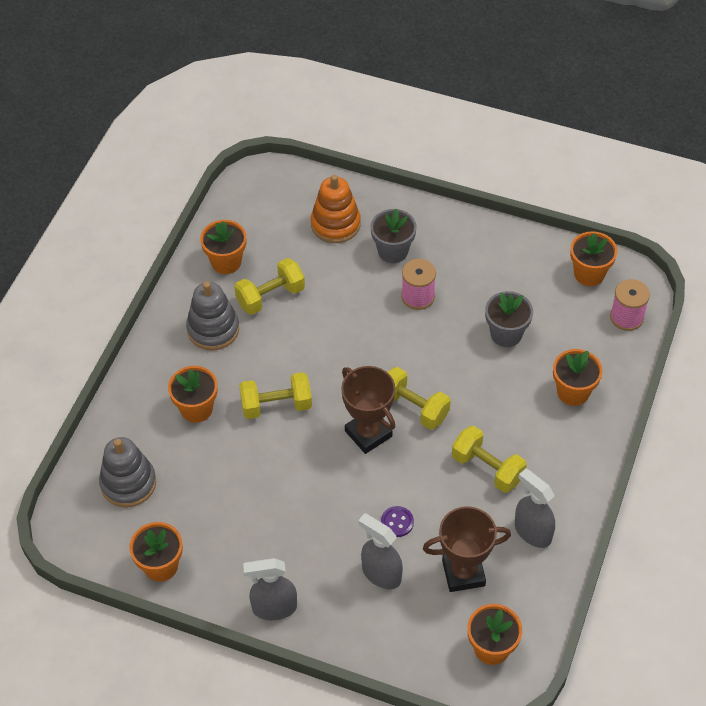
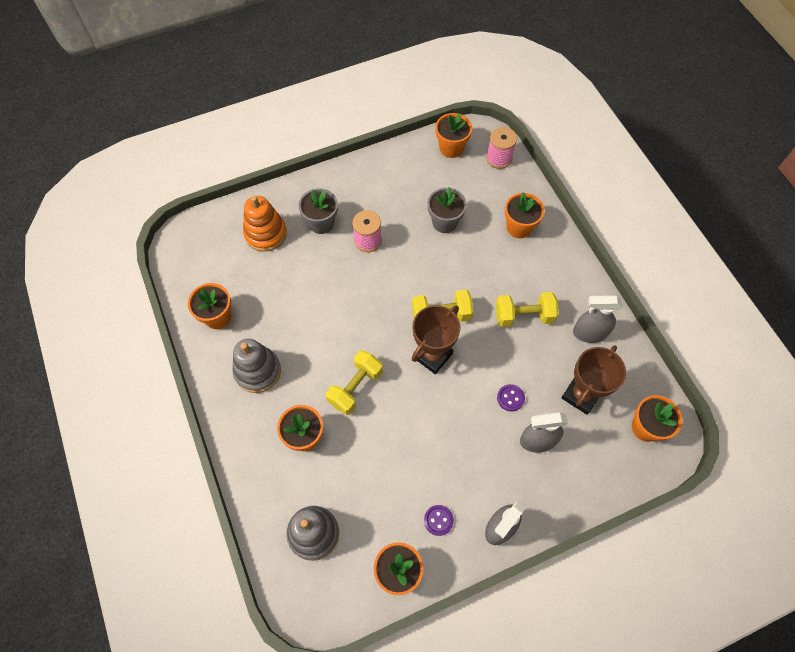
camera: 45 degrees left, 10 degrees up
yellow dumbbell [234,258,305,315] -> none
brown trophy [341,366,395,454] -> brown trophy turned 60 degrees counterclockwise [412,305,460,374]
none -> purple button [424,505,454,536]

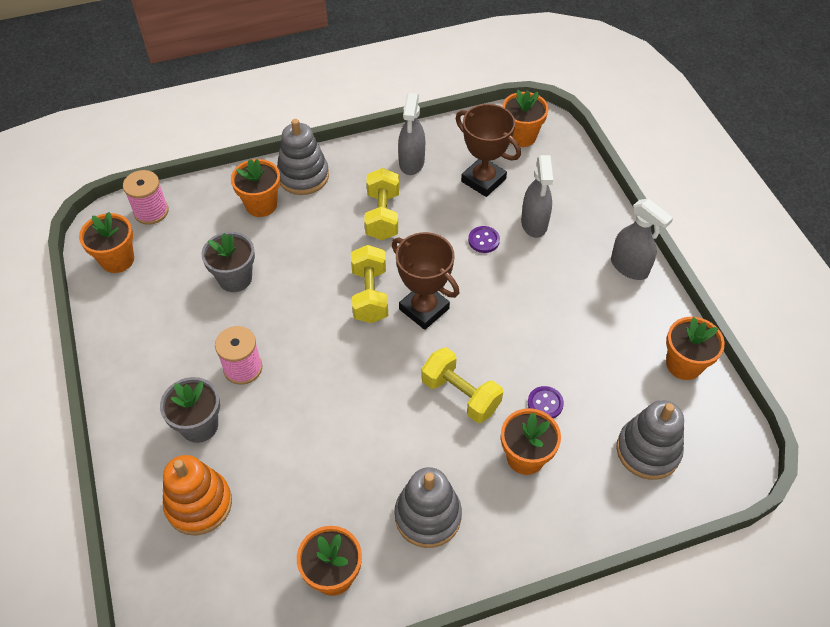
camera: 85 degrees left, 10 degrees down
purple button [424,505,454,536] -> purple button moved to [528,386,564,418]
none -> grey stacking toy [277,119,329,195]

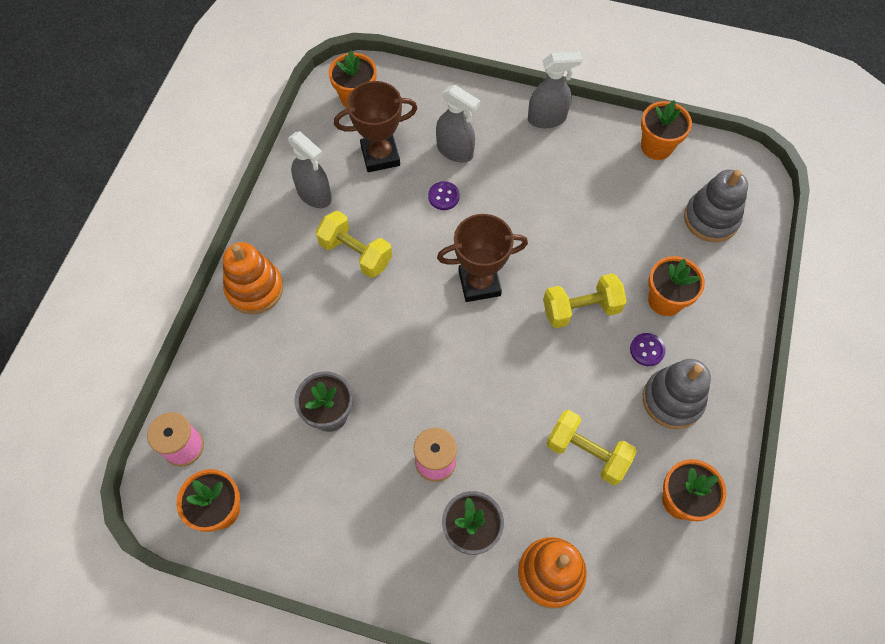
camera: 55 degrees left, 10 degrees up
orange flower pot [231,159,280,217] -> none
grey stacking toy [277,119,329,195] -> orange stacking toy [223,242,284,314]
yellow dumbbell [351,245,388,323] -> yellow dumbbell moved to [546,410,637,485]
purple button [528,386,564,418] -> purple button moved to [630,333,666,366]

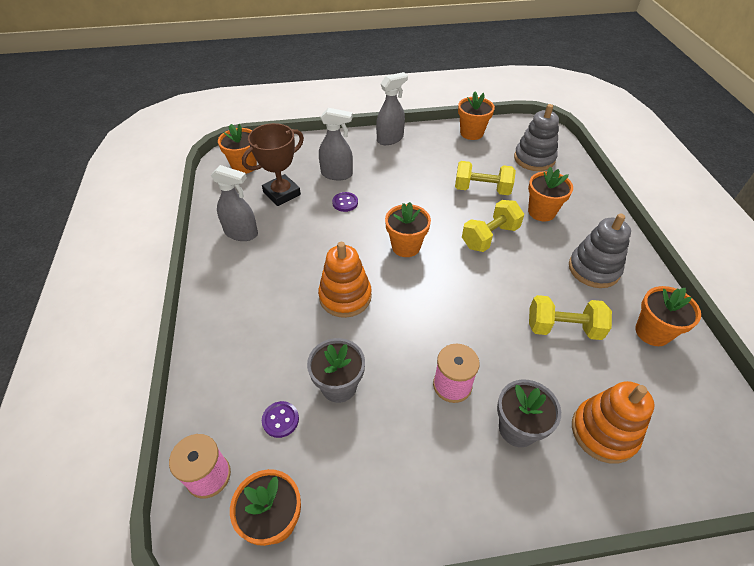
camera: 25 degrees left, 15 degrees down
orange stacking toy [223,242,284,314] -> orange stacking toy moved to [318,242,372,318]
yellow dumbbell [316,211,392,278] -> yellow dumbbell moved to [455,161,516,195]
brown trophy [437,214,528,302] -> orange flower pot [385,202,431,257]
purple button [630,333,666,366] -> purple button moved to [262,401,299,438]

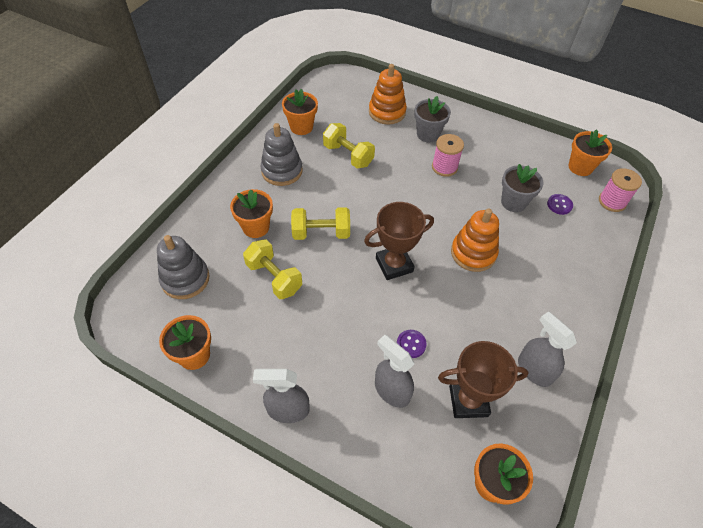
camera: 145 degrees left, 5 degrees up
orange flower pot [385,202,431,257] -> brown trophy [364,202,434,280]

